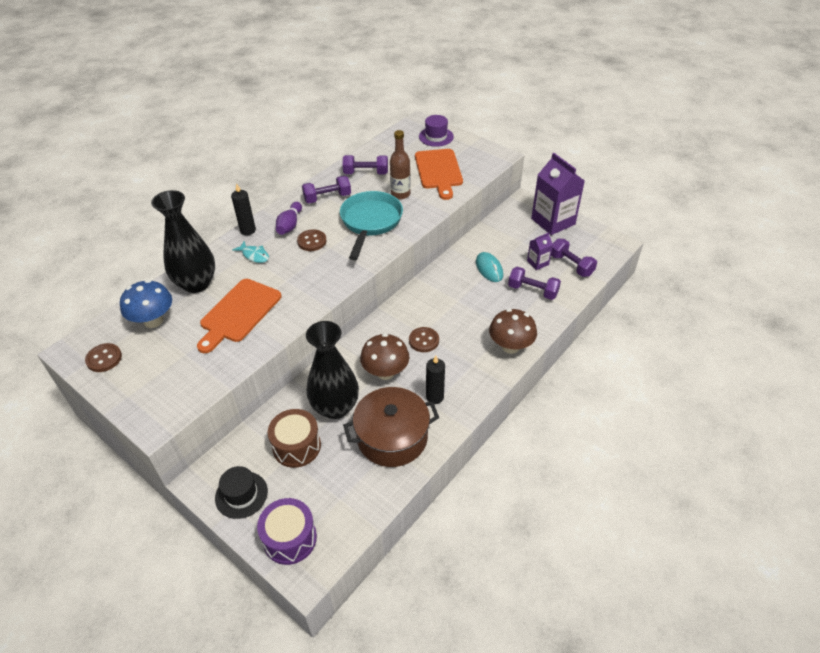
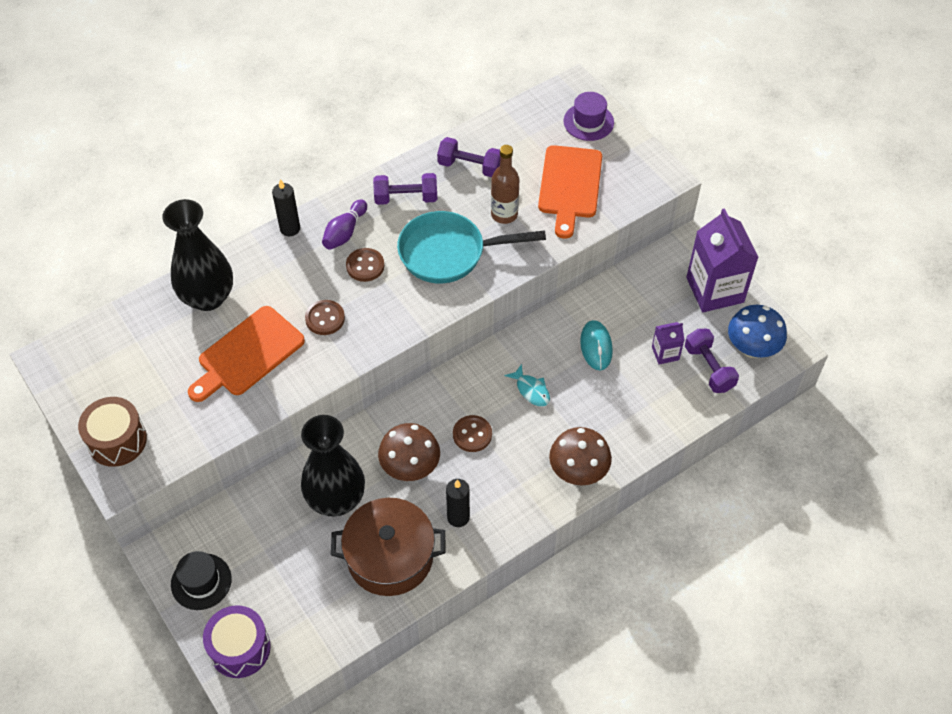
camera: 15 degrees right, 10 degrees up
brown button [85,343,122,372] -> brown button moved to [305,300,345,335]
blue mushroom [120,280,172,328] -> blue mushroom moved to [728,305,787,358]
turquoise fish [232,241,269,263] -> turquoise fish moved to [505,364,550,406]
brown drum [268,409,321,468] -> brown drum moved to [78,397,147,467]
turquoise pan [340,191,403,260] -> turquoise pan turned 120 degrees counterclockwise [397,211,546,283]
purple dumbbell [508,267,561,300] -> none

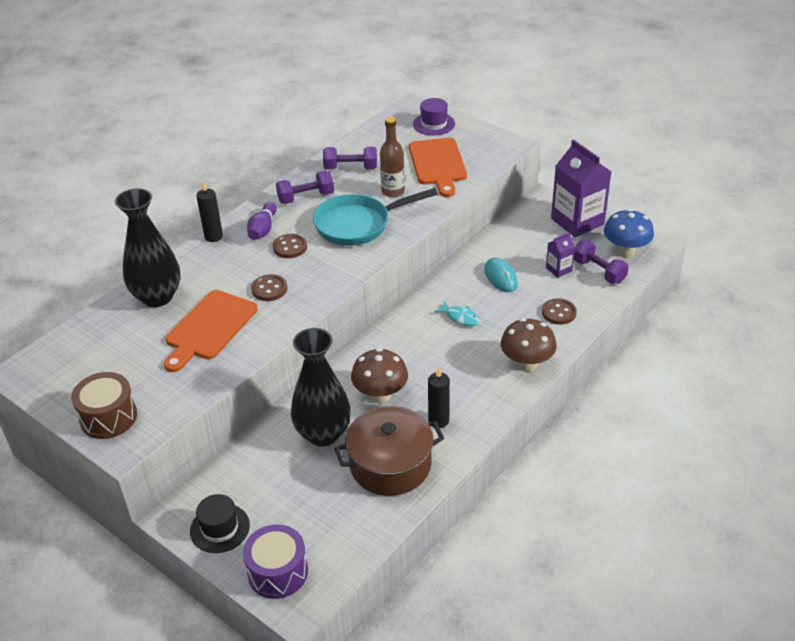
camera: 15 degrees left, 15 degrees down
brown button [453,415,492,452] -> brown button moved to [542,298,577,325]

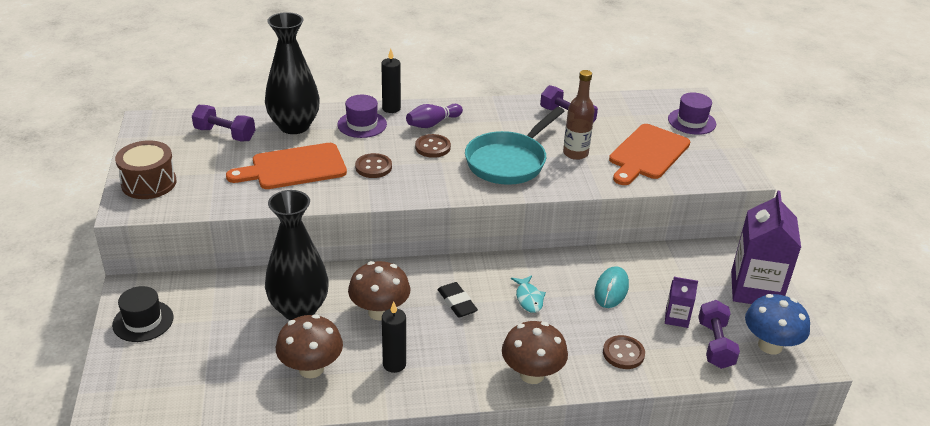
camera: 40 degrees right, 5 degrees down
purple drum [243,524,308,599] -> none
purple dumbbell [276,171,334,204] -> purple dumbbell moved to [192,105,255,141]
turquoise pan [313,188,438,246] -> turquoise pan turned 75 degrees counterclockwise [465,107,564,185]
brown pot [334,406,444,496] -> brown mushroom [276,314,343,378]
none -> purple hat [337,95,387,138]
none -> black eraser [437,282,478,317]

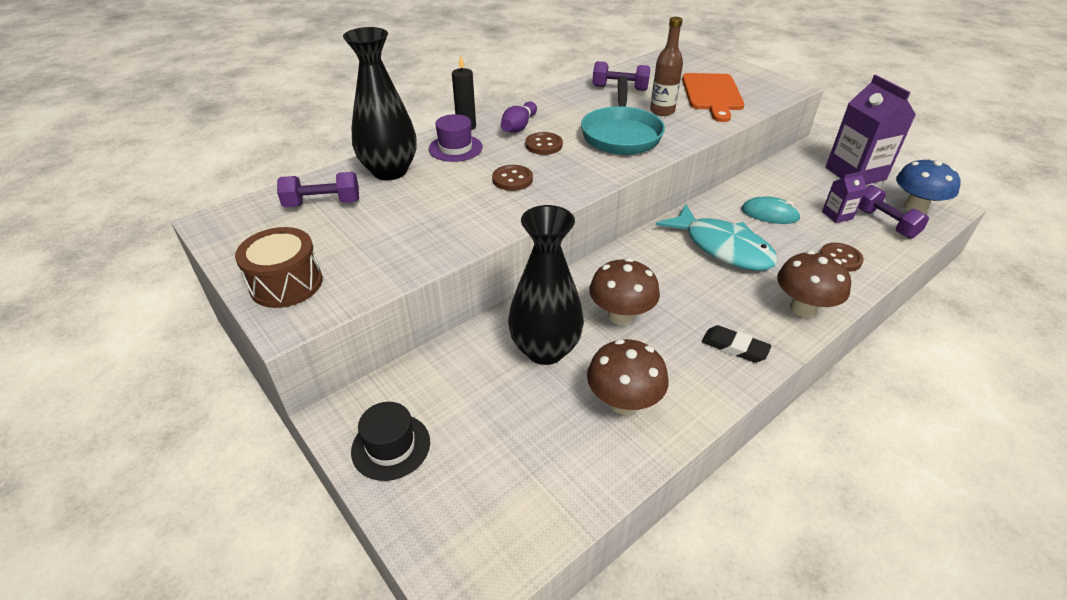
camera: 30 degrees left, 5 degrees up
orange cutting board [226,143,347,189] -> none
black candle [382,302,406,373] -> none
black eraser [437,282,478,317] -> black eraser moved to [702,325,771,363]
turquoise fish [511,275,546,313] -> turquoise fish [656,204,778,271], size x2.25
turquoise mouse [594,266,629,308] -> turquoise mouse turned 60 degrees counterclockwise [741,196,801,224]
purple hat [668,92,716,135] -> none

